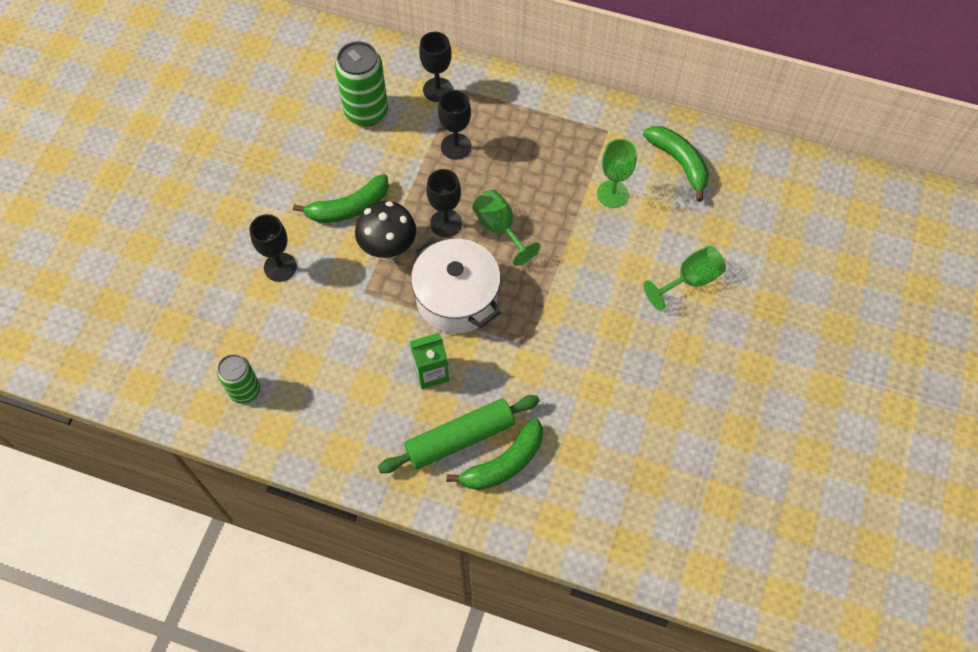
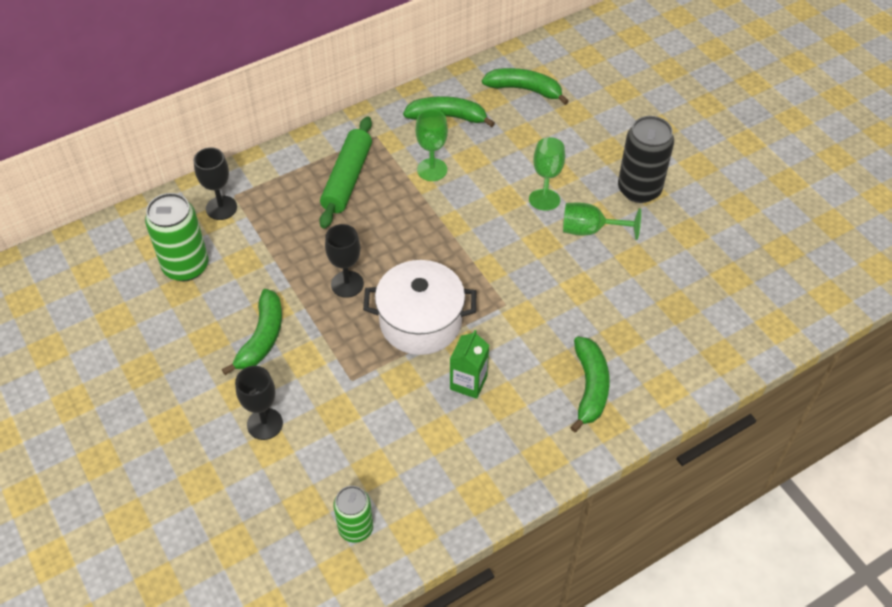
camera: 50 degrees left, 10 degrees down
black mushroom [355,201,416,260] -> none
green rolling pin [378,395,540,473] -> green rolling pin moved to [319,117,372,229]
black goblet [438,90,472,160] -> none
green goblet [472,190,541,266] -> green goblet moved to [563,203,641,240]
none -> green banana [482,68,569,105]
none -> black can [618,116,674,203]

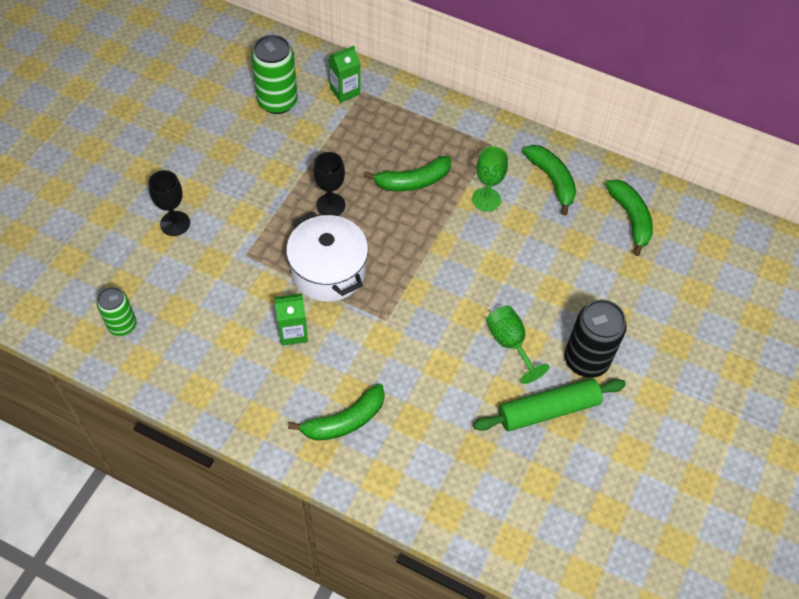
camera: 55 degrees right, 5 degrees up
black goblet [194,147,237,220] -> green carton [328,46,360,103]
green banana [222,289,282,375] -> green banana moved to [364,156,451,191]
green rolling pin [319,117,372,229] -> green rolling pin moved to [473,378,626,431]
green goblet [529,137,565,211] -> none

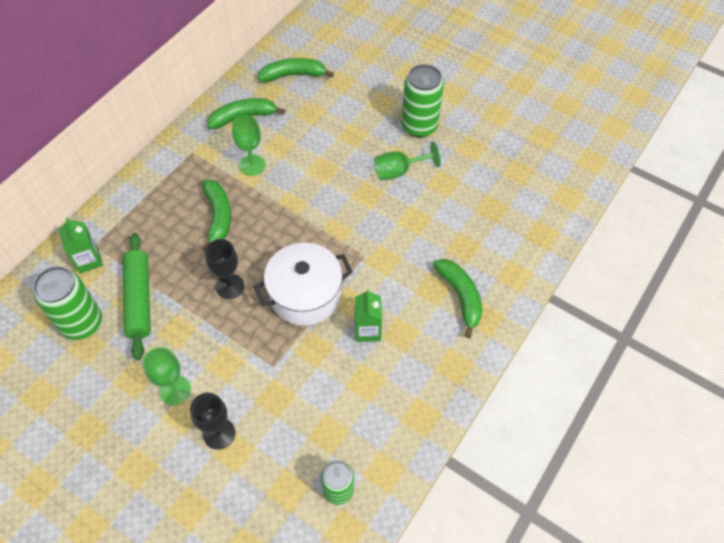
camera: 80 degrees left, 0 degrees up
green rolling pin [473,378,626,431] -> green rolling pin moved to [123,233,151,360]
black can [565,299,627,378] -> green can [402,64,444,138]
none -> green goblet [143,347,191,405]

